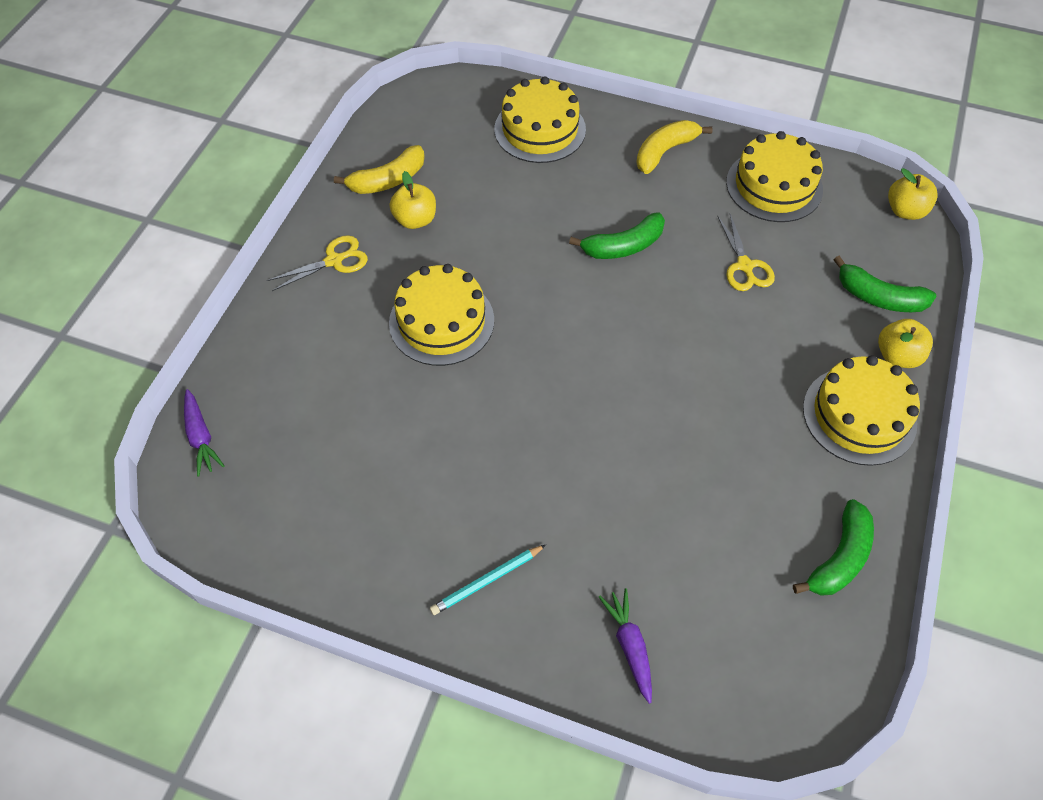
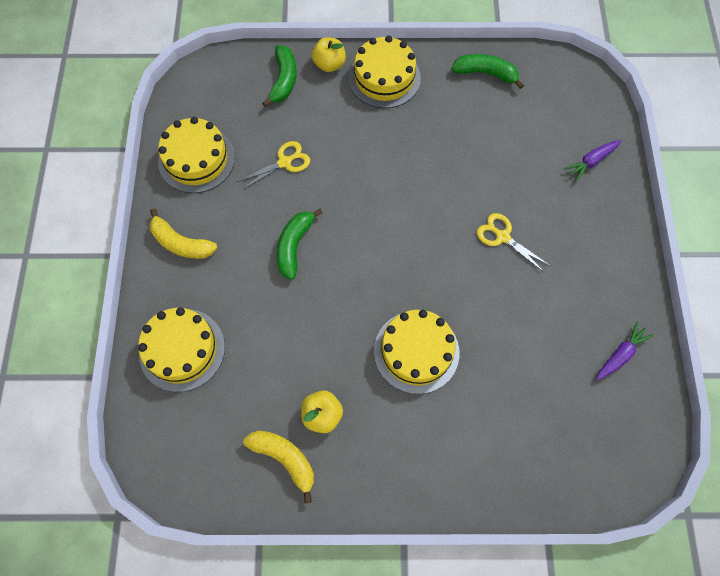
camera: 110 degrees left, 10 degrees up
purple carrot [184,389,225,476] -> purple carrot moved to [596,321,653,380]
yellow scissors [267,235,368,291] -> yellow scissors moved to [477,213,551,273]
turquoise pencil [430,545,546,615] -> none
green banana [569,212,665,259] -> green banana turned 120 degrees counterclockwise [276,209,323,280]
yellow apple [888,168,938,220] -> none

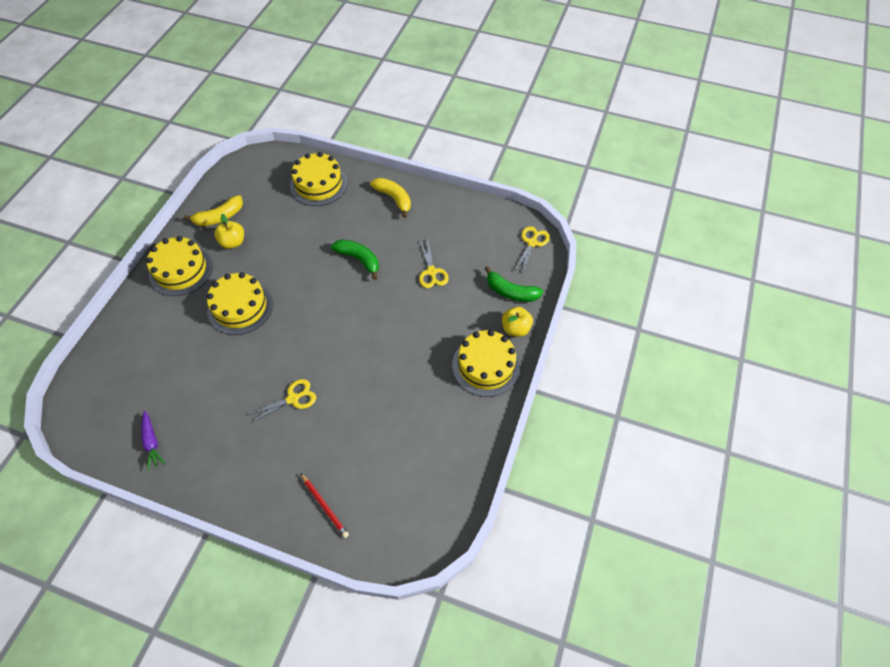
camera: 110 degrees right, 10 degrees down
yellow banana [149,208,217,259] -> yellow banana turned 90 degrees clockwise [370,178,411,218]
yellow cake [158,117,235,193] -> yellow cake moved to [146,236,213,296]
green banana [452,54,524,89] -> none
purple carrot [564,140,621,182] -> red pencil [301,474,349,538]
none -> yellow scissors [515,226,550,273]

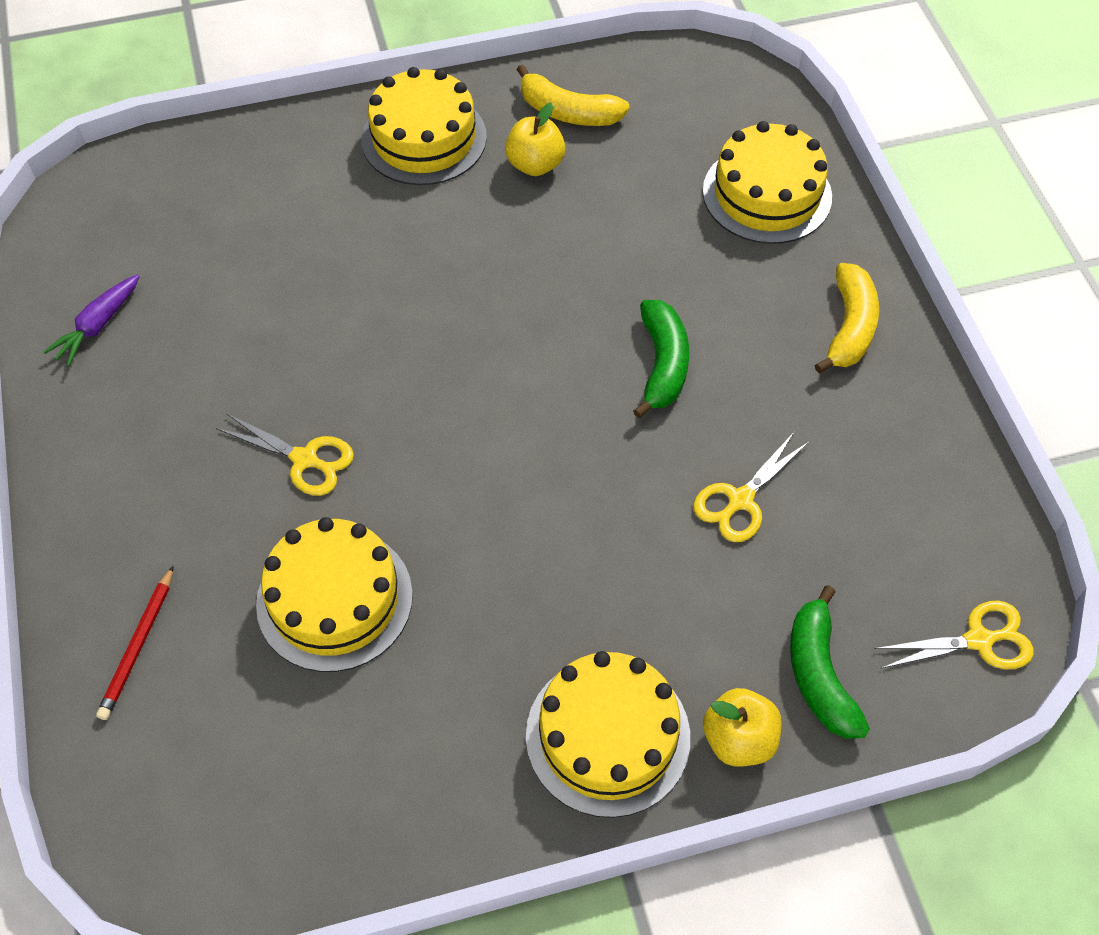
camera: 55 degrees right, 0 degrees up
yellow cake [207,272,273,335] -> yellow cake moved to [256,517,413,672]

